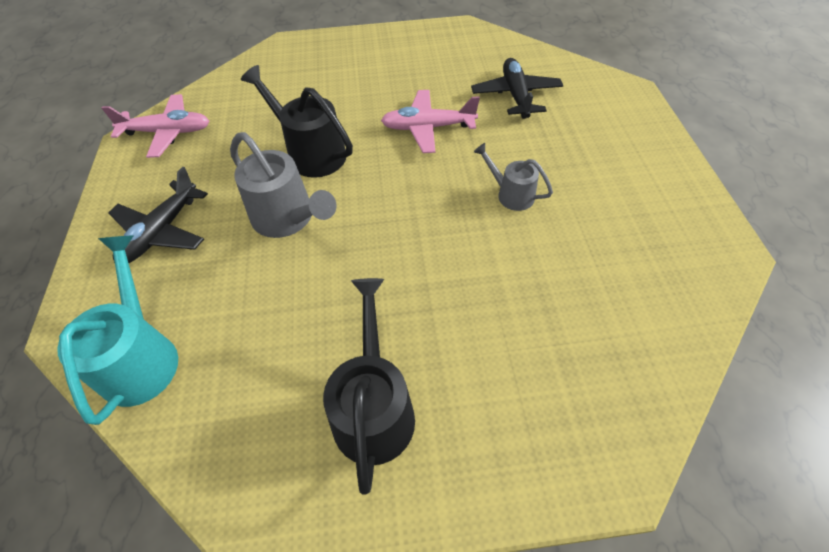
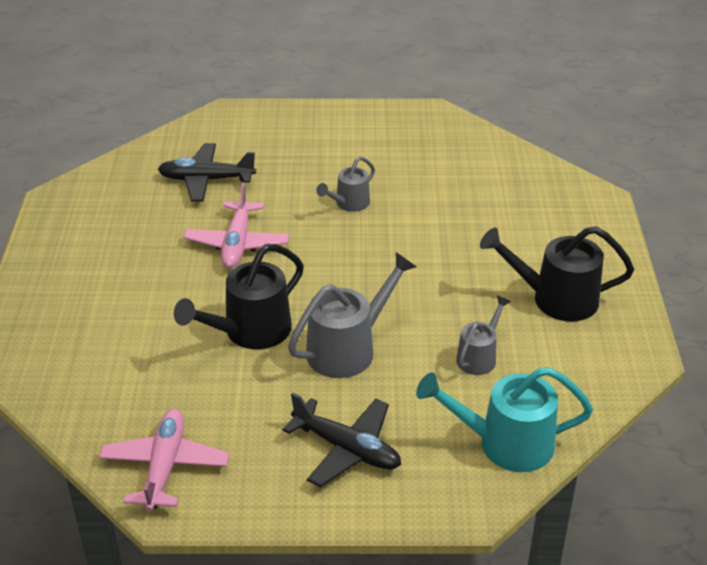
camera: 85 degrees left, 15 degrees down
none -> grey watering can [456,296,511,375]

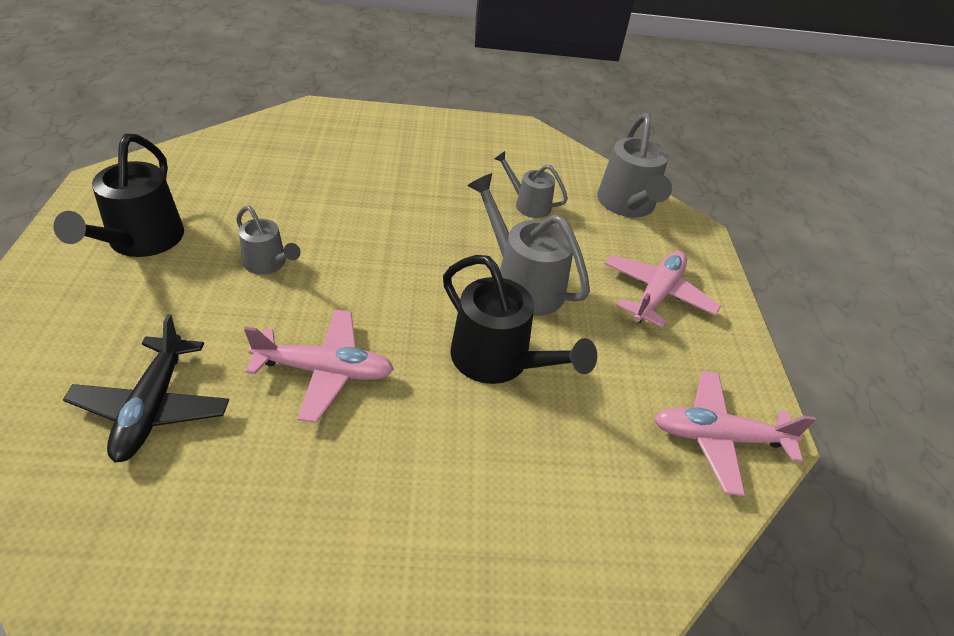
camera: 95 degrees left, 5 degrees up
black plane [283,393,401,488] -> pink plane [604,251,721,328]
turquoise watering can [416,367,593,472] -> grey watering can [597,113,672,217]
black watering can [480,226,634,321] -> black watering can moved to [53,134,184,257]

